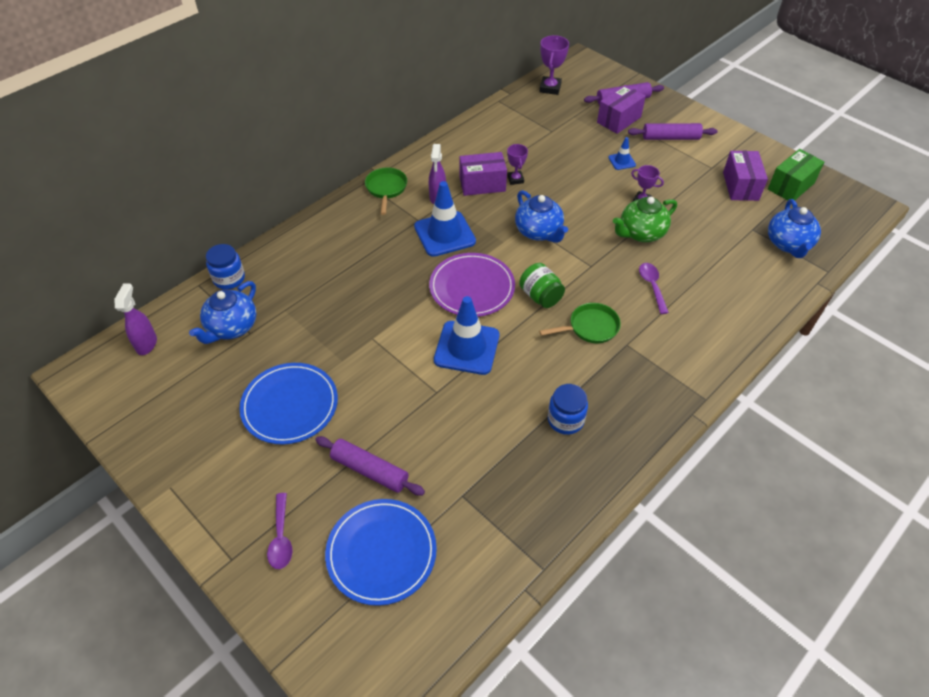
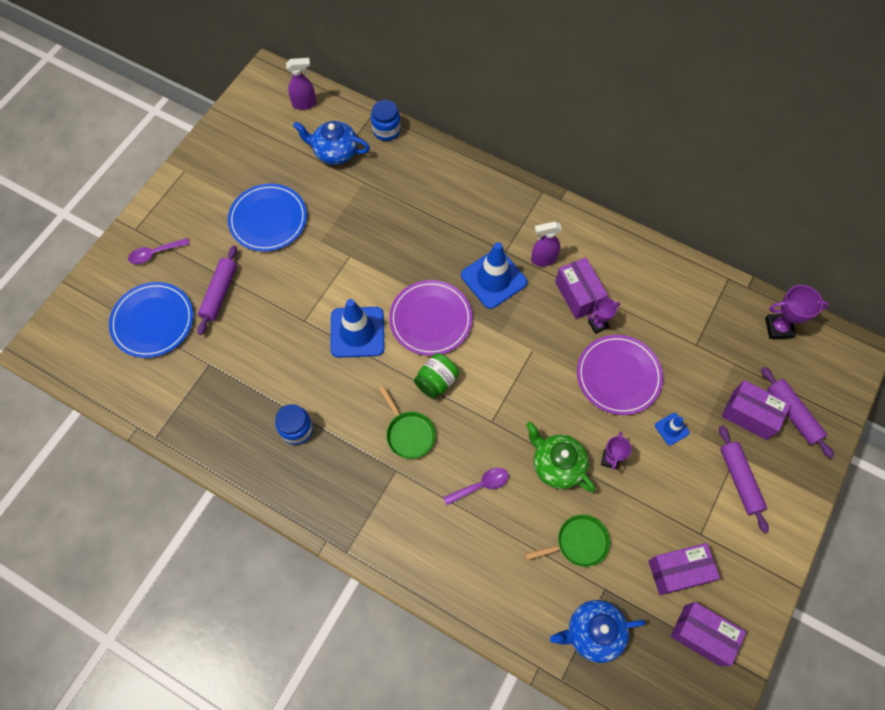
camera: 75 degrees right, 15 degrees up
green pan [365,167,407,215] -> green pan moved to [525,514,610,567]
blue teapot [515,190,568,243] -> none
green box [768,149,825,200] -> purple box [671,602,746,666]
none -> purple plate [577,335,663,415]

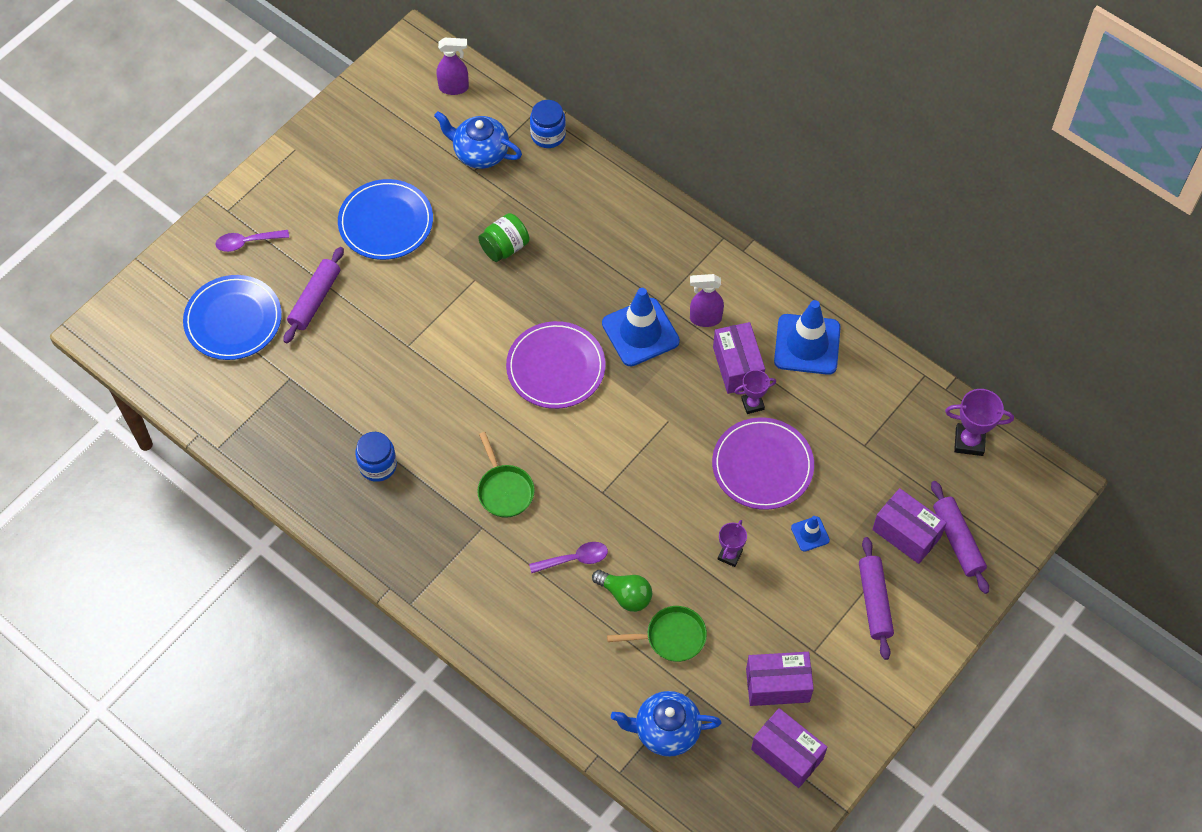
camera: 10 degrees right, 5 degrees down
blue traffic cone [330,299,384,358] -> blue traffic cone moved to [774,300,841,375]
green jar [414,353,459,399] -> green jar moved to [478,213,530,262]
green teapot [526,422,595,492] -> none
none -> green light bulb [592,570,652,612]

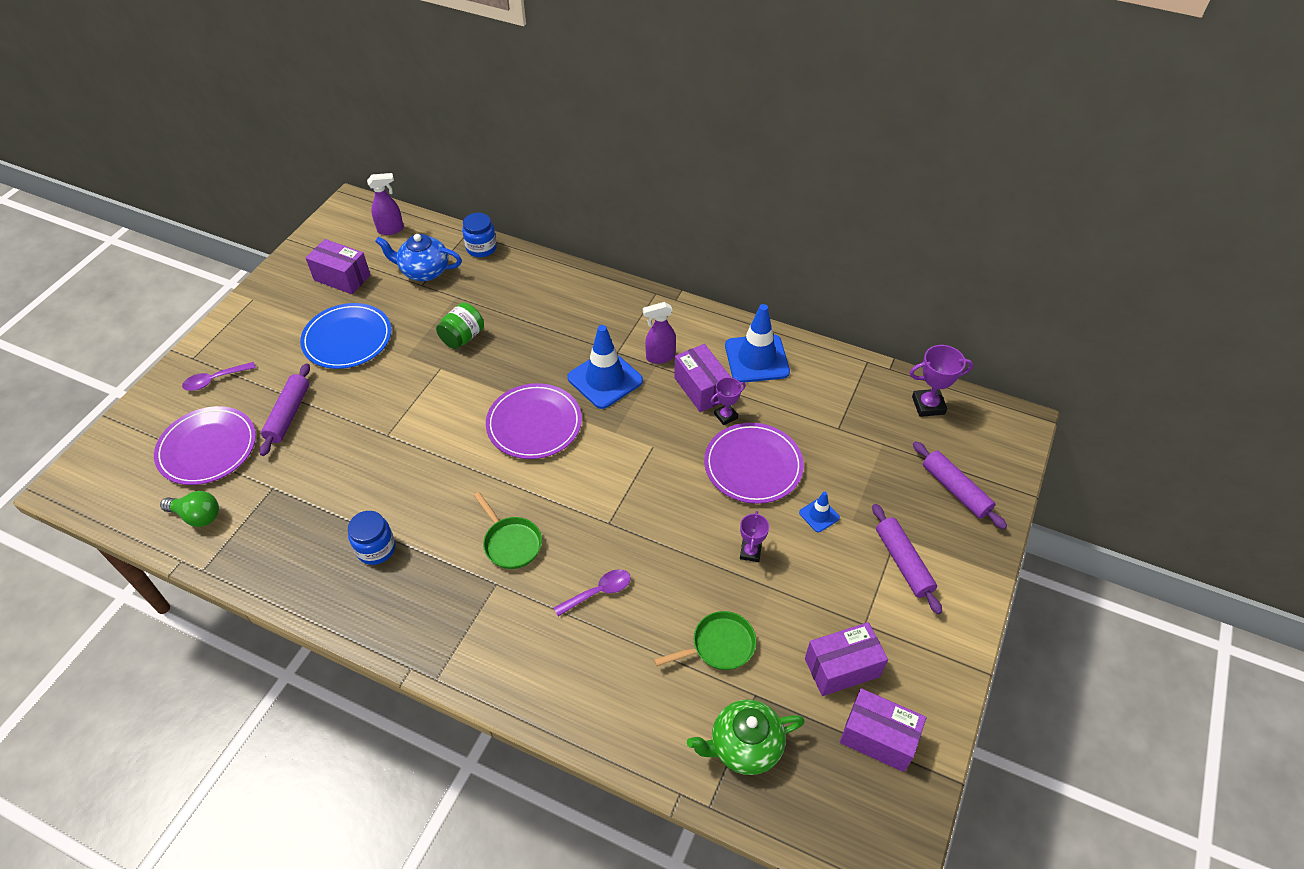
camera: 15 degrees left, 10 degrees down
blue plate [183,275,282,360] -> purple plate [154,406,256,485]
green light bulb [592,570,652,612] -> green light bulb moved to [160,491,219,527]
blue teapot [611,691,721,757] -> green teapot [687,699,805,775]
purple box [872,488,947,564] -> purple box moved to [306,239,370,294]

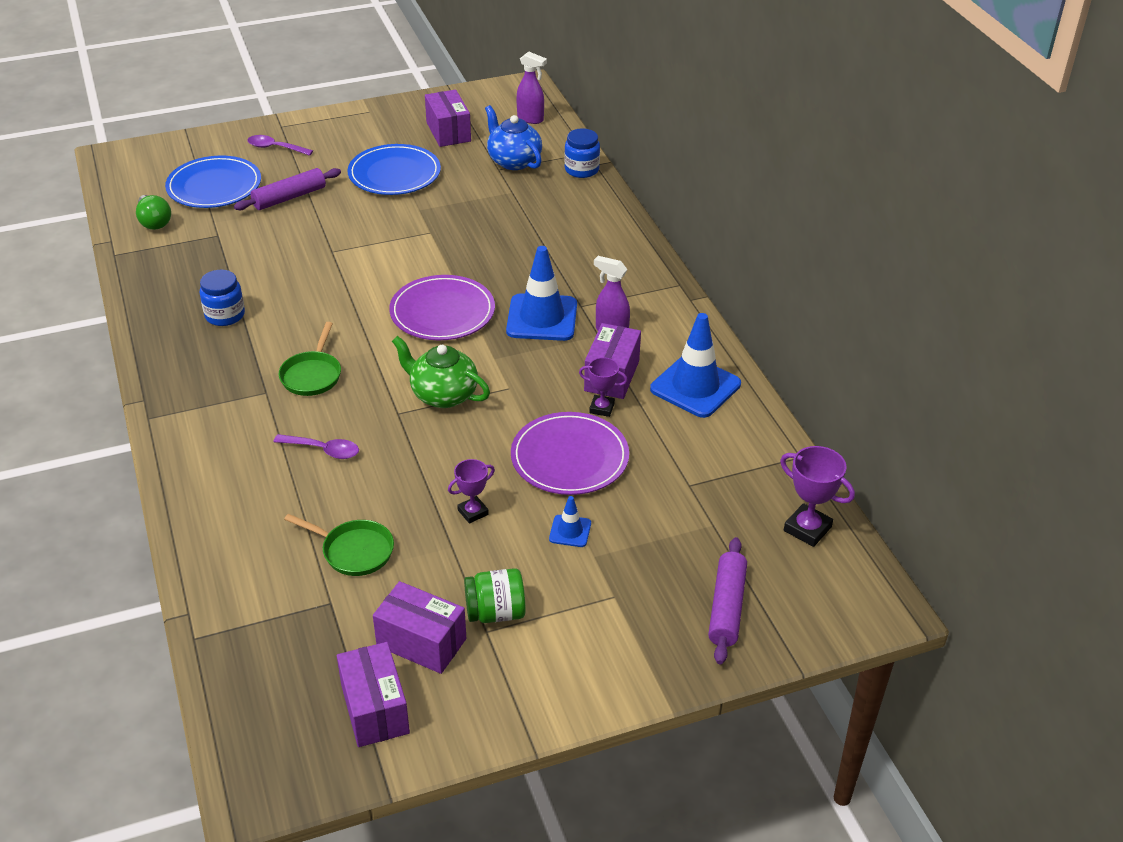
camera: 45 degrees right, 10 degrees down
purple plate [154,406,256,485] -> blue plate [165,156,261,208]
green jar [436,303,484,349] -> green jar moved to [464,568,526,623]
green teapot [687,699,805,775] -> green teapot moved to [392,336,490,408]
purple rolling pin [872,504,942,614] -> none

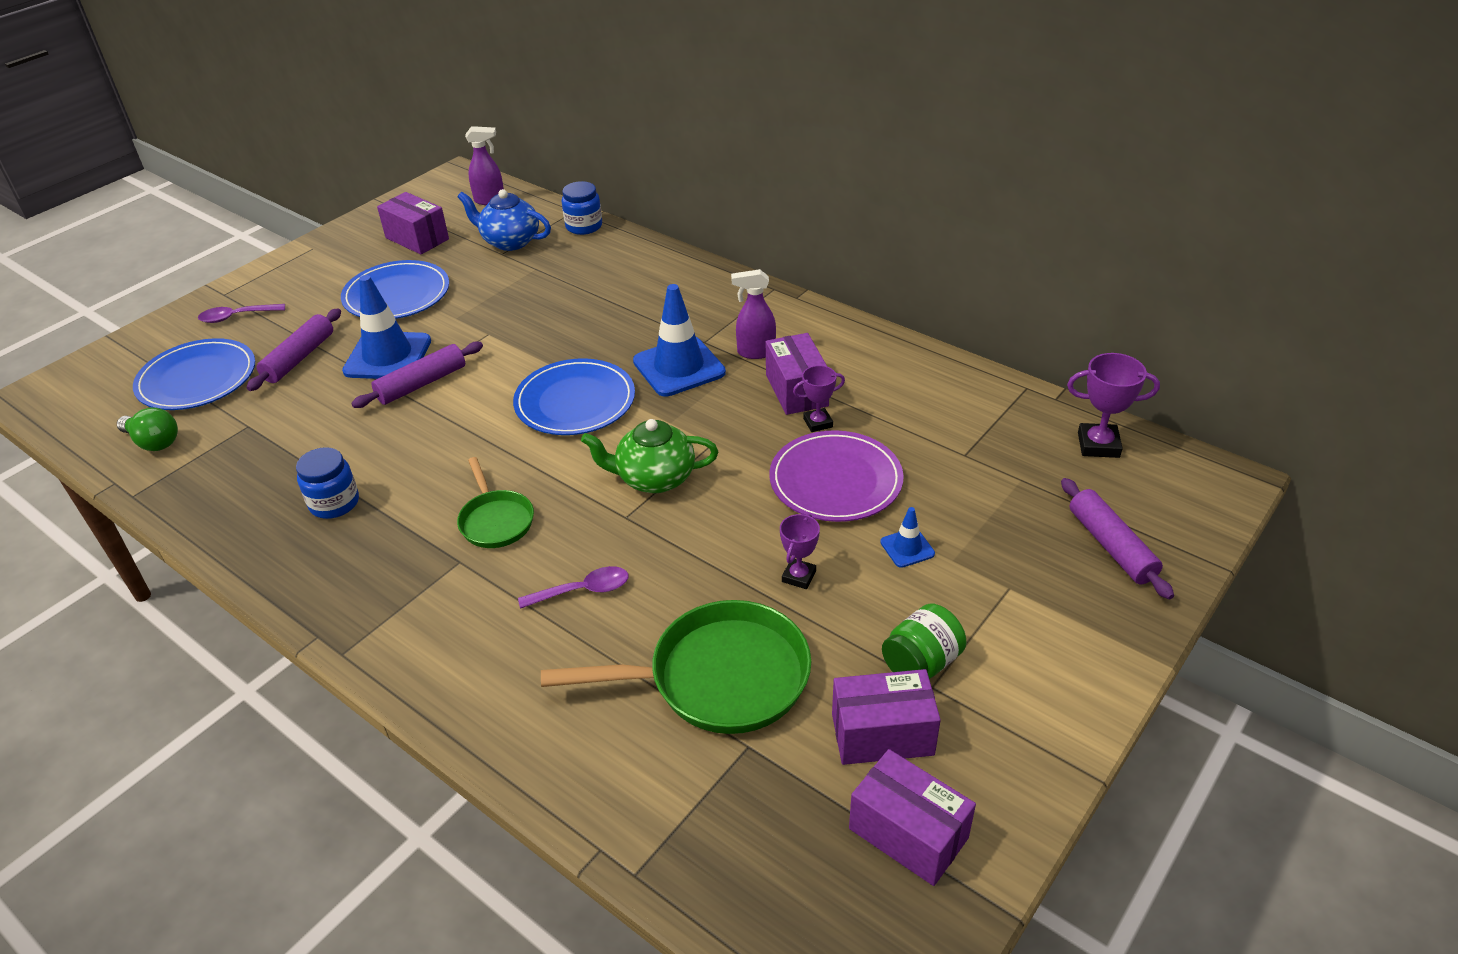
camera: 30 degrees left, 0 degrees up
green pan [284,514,394,576] -> green pan [541,600,811,734], size x1.79
purple plate [389,275,495,340] -> blue plate [513,358,635,435]
blue traffic cone [650,313,741,418] -> blue traffic cone moved to [342,275,431,379]
none -> purple rolling pin [351,341,483,408]

